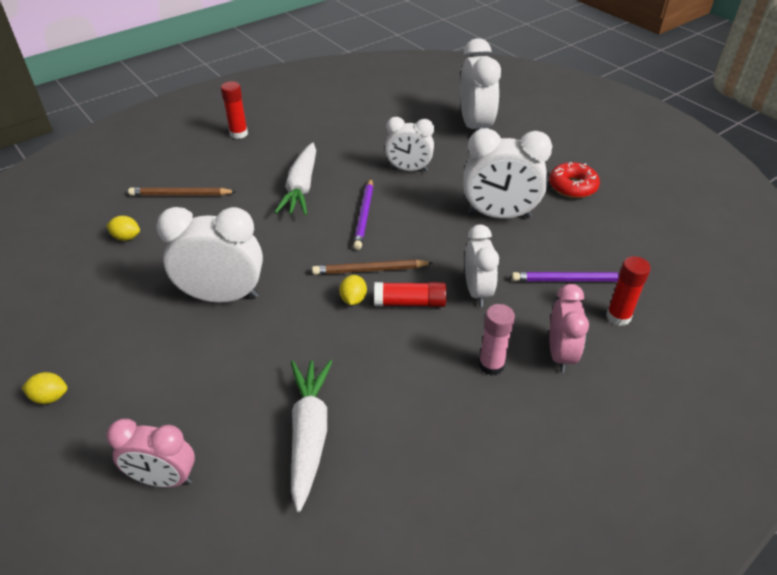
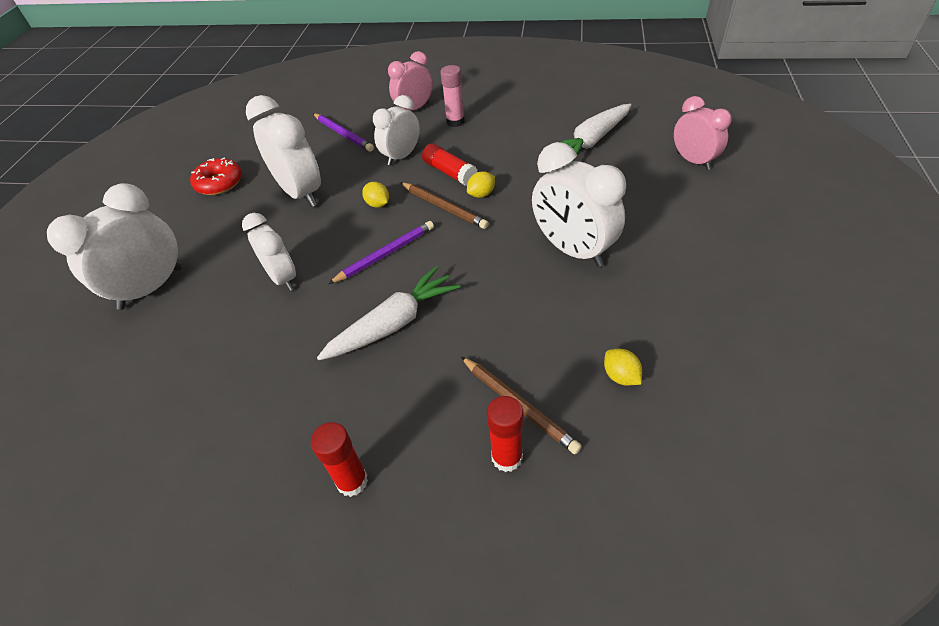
camera: 130 degrees left, 5 degrees up
yellow lemon [21,372,67,404] -> yellow lemon moved to [362,182,389,208]
red glue stick [606,256,651,326] -> red glue stick moved to [487,396,523,472]

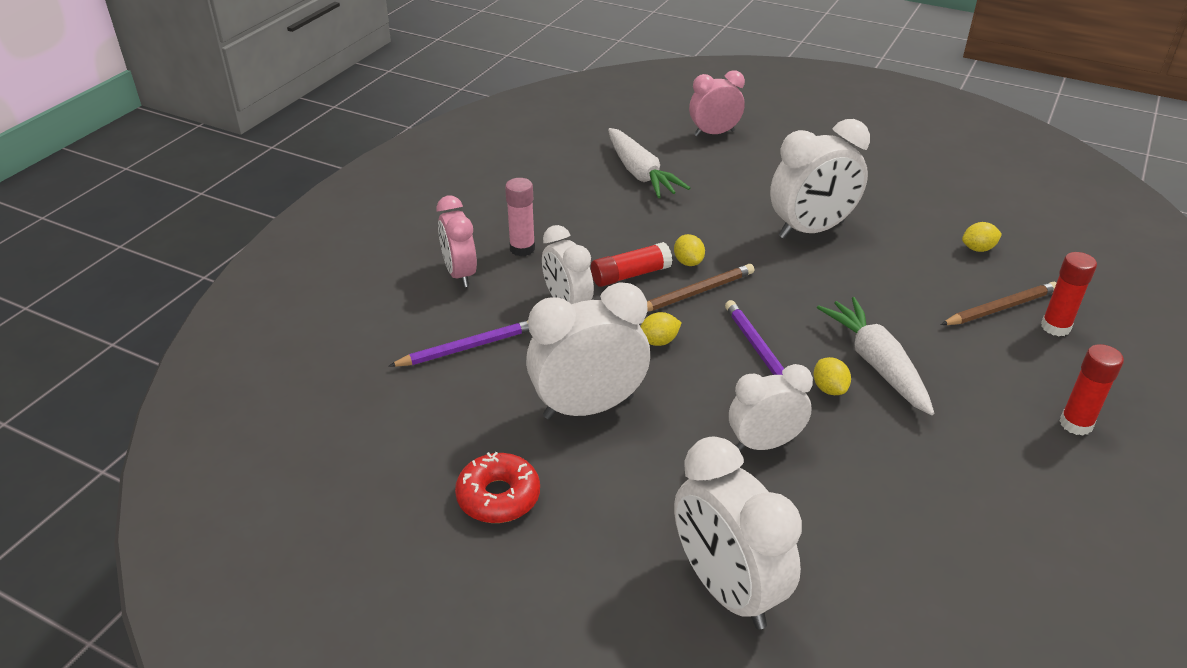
camera: 75 degrees left, 10 degrees down
none -> yellow lemon [814,357,851,395]

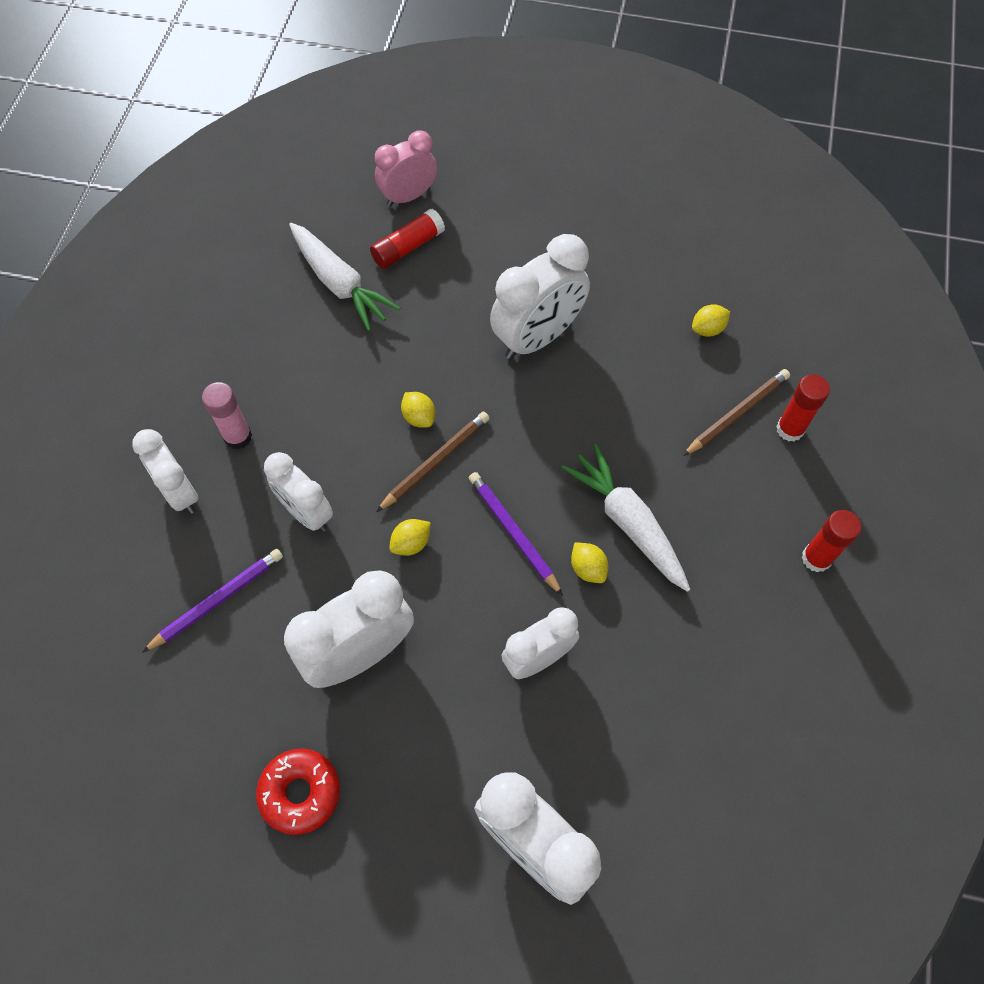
camera: 15 degrees left, 25 degrees up
pink clock [437,196,477,287] -> white clock [132,429,198,513]
red glue stick [591,242,673,287] -> red glue stick moved to [370,209,445,269]

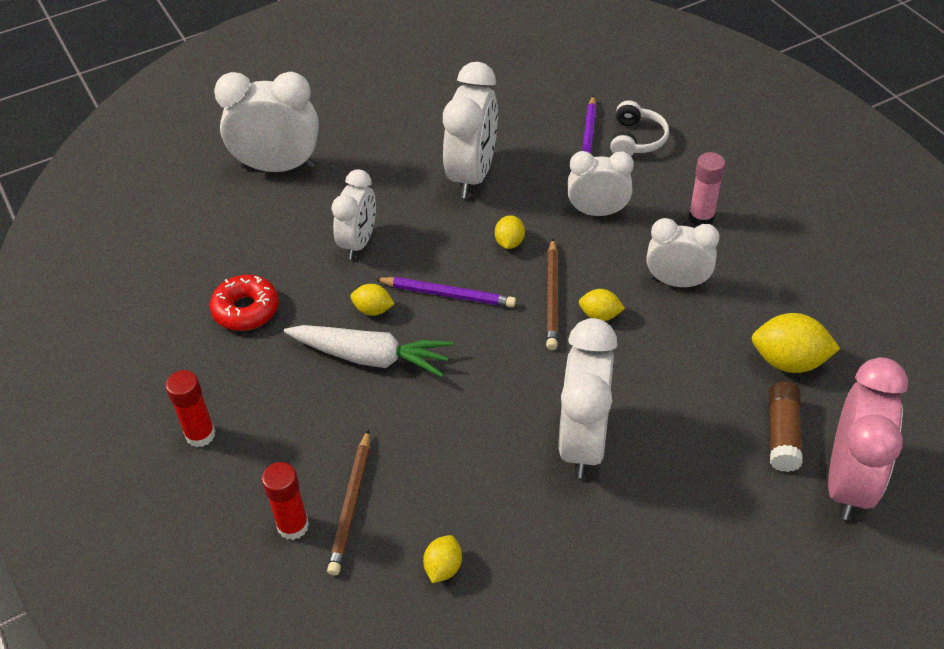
camera: 140 degrees right, 15 degrees down
white clock [132,429,198,513] -> white clock moved to [646,218,720,287]
red donut [256,749,340,835] -> red donut moved to [210,275,279,331]
white carrot [289,223,401,331] -> yellow lemon [751,313,840,373]
red glue stick [370,209,445,269] -> brown glue stick [769,381,803,472]
pink clock [375,130,437,207] -> pink clock [828,357,908,520], size x1.54
none -> white headphones [610,100,669,156]

